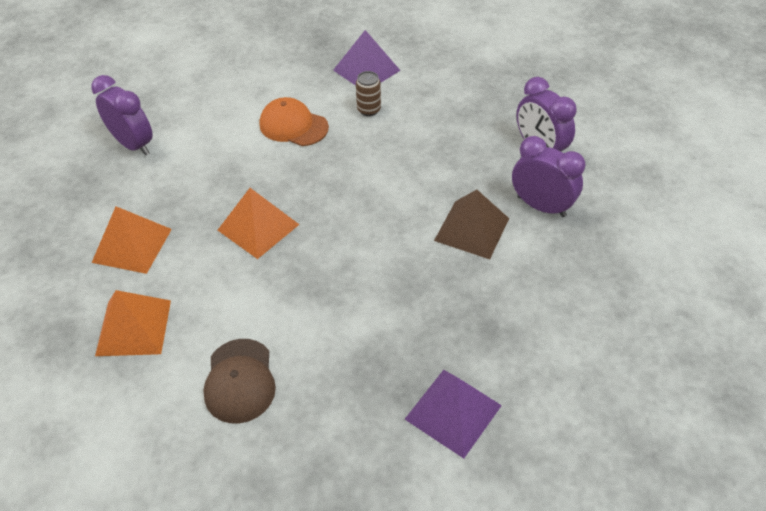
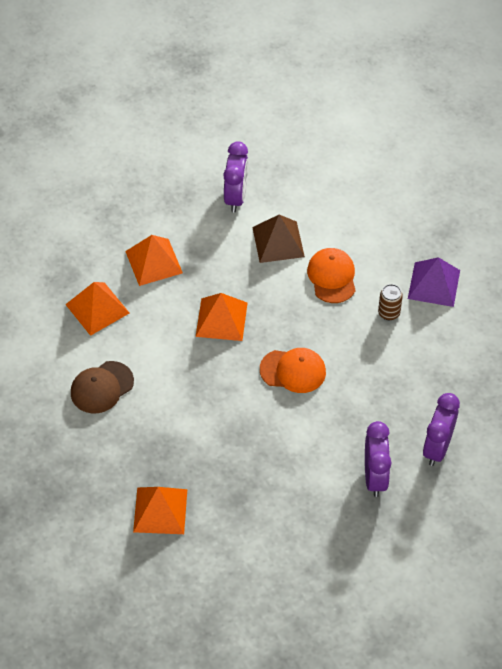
camera: 55 degrees right, 5 degrees up
purple pyramid [405,370,502,458] -> orange pyramid [133,487,187,534]
brown pyramid [434,190,509,259] -> brown pyramid moved to [252,215,305,263]
none -> orange cap [260,348,326,393]

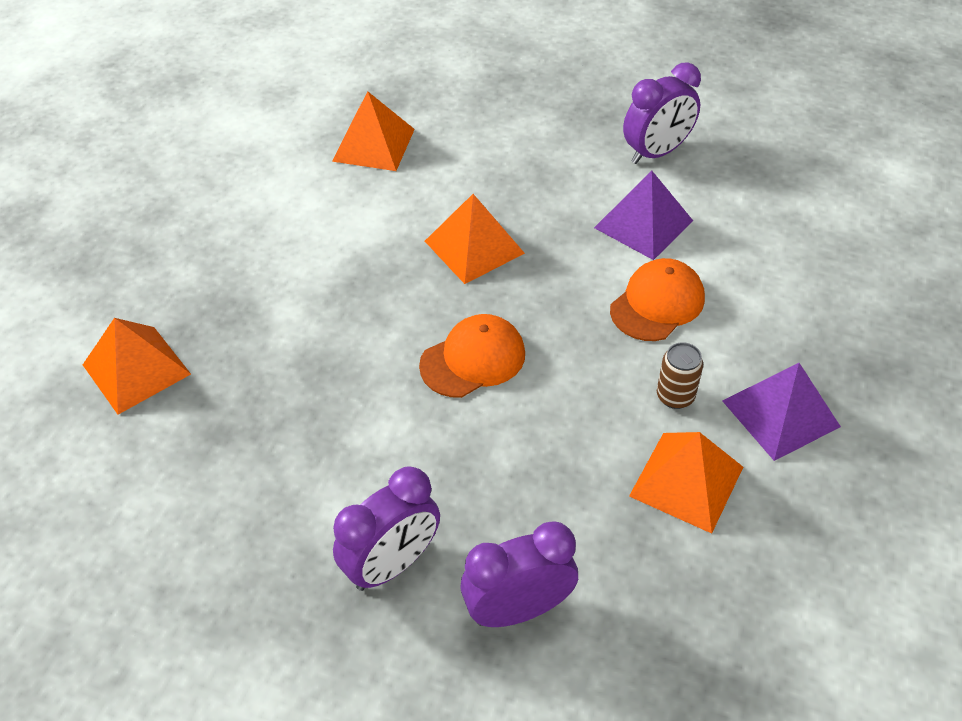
camera: 50 degrees right, 5 degrees down
brown cap [71,361,134,414] -> none
orange pyramid [125,235,183,286] -> orange pyramid moved to [629,432,743,534]
brown pyramid [252,215,305,263] -> purple pyramid [594,171,693,260]
orange cap [260,348,326,393] -> orange cap turned 90 degrees counterclockwise [419,314,525,398]

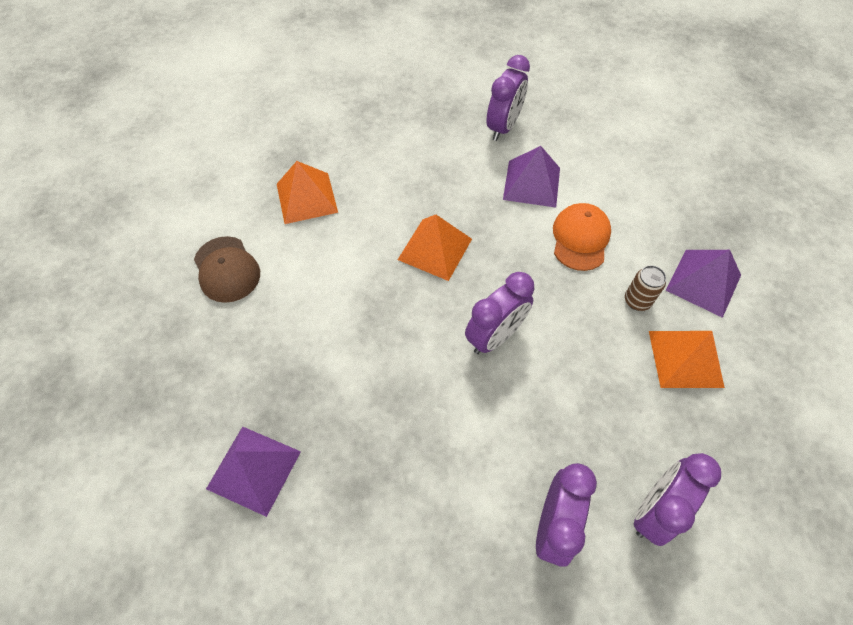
camera: 30 degrees left, 10 degrees up
orange pyramid [83,318,191,415] -> purple pyramid [206,427,301,517]
orange cap [419,314,525,398] -> purple clock [465,272,534,354]
none -> brown cap [194,236,260,303]

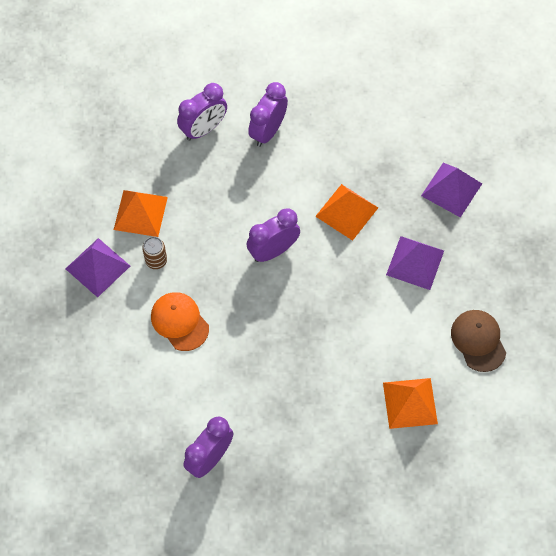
camera: 170 degrees left, 5 degrees up
orange pyramid [398,215,472,281] -> orange pyramid moved to [315,184,378,241]
purple pyramid [503,146,560,208] -> purple pyramid moved to [386,236,444,290]
orange cap [553,203,611,271] -> orange cap turned 120 degrees clockwise [151,292,209,351]

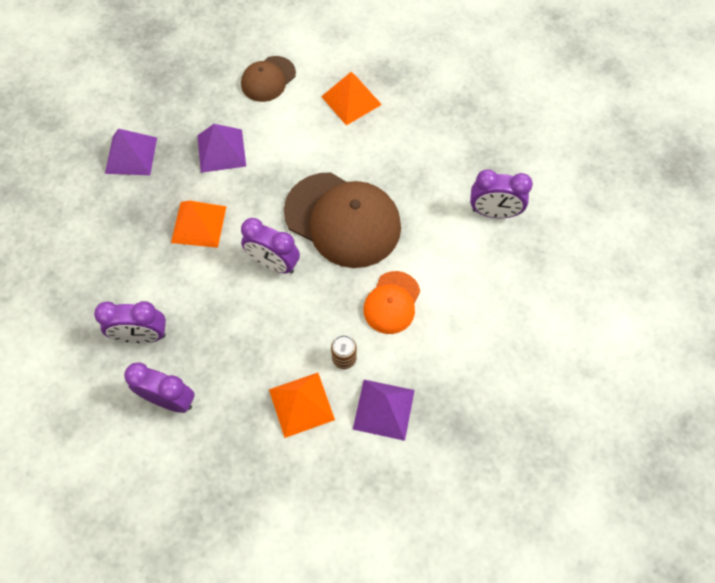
camera: 120 degrees left, 0 degrees up
none -> brown cap [284,172,401,268]

